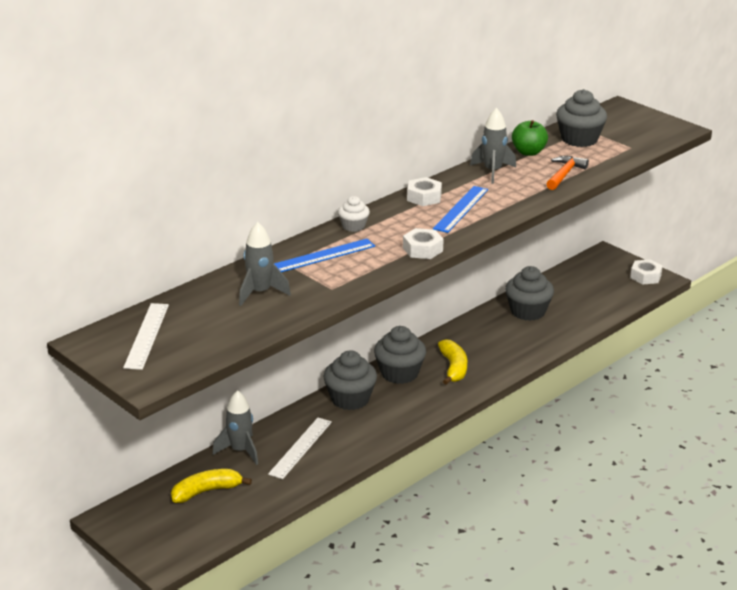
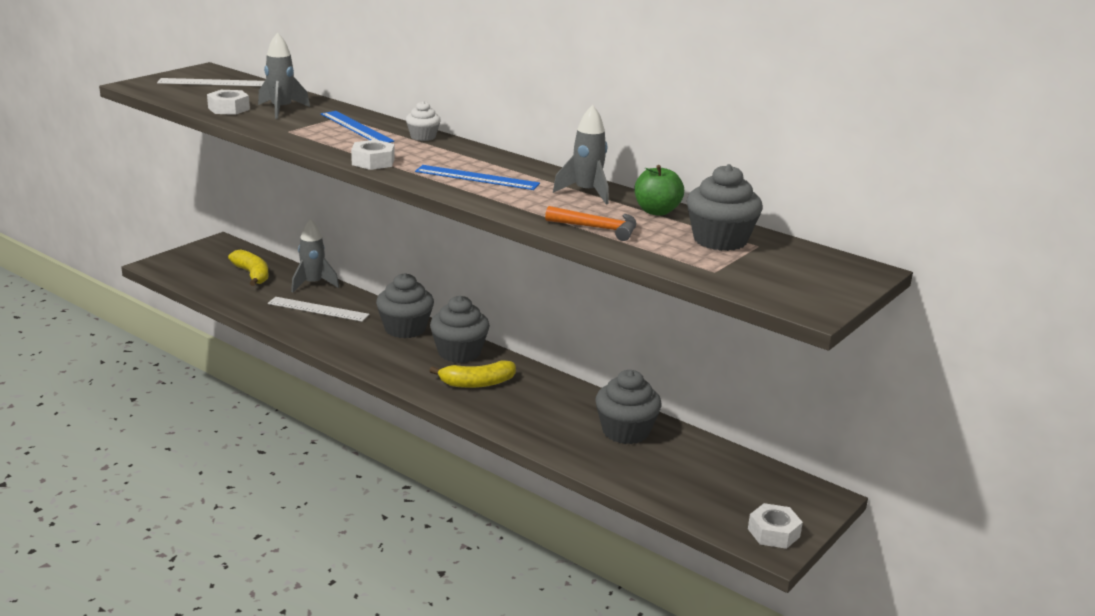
camera: 80 degrees right, 5 degrees down
white nut [407,177,442,206] -> white nut moved to [207,90,250,115]

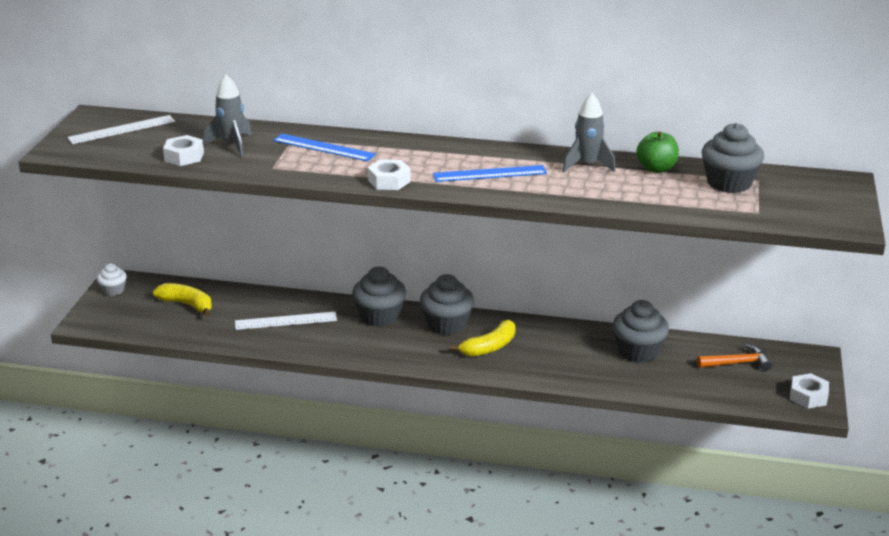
camera: 25 degrees left, 5 degrees up
grey rocket [291,219,339,293] -> none
white cupcake [406,101,441,141] -> white cupcake moved to [97,263,127,296]
orange hammer [545,206,636,241] -> orange hammer moved to [697,344,772,371]

